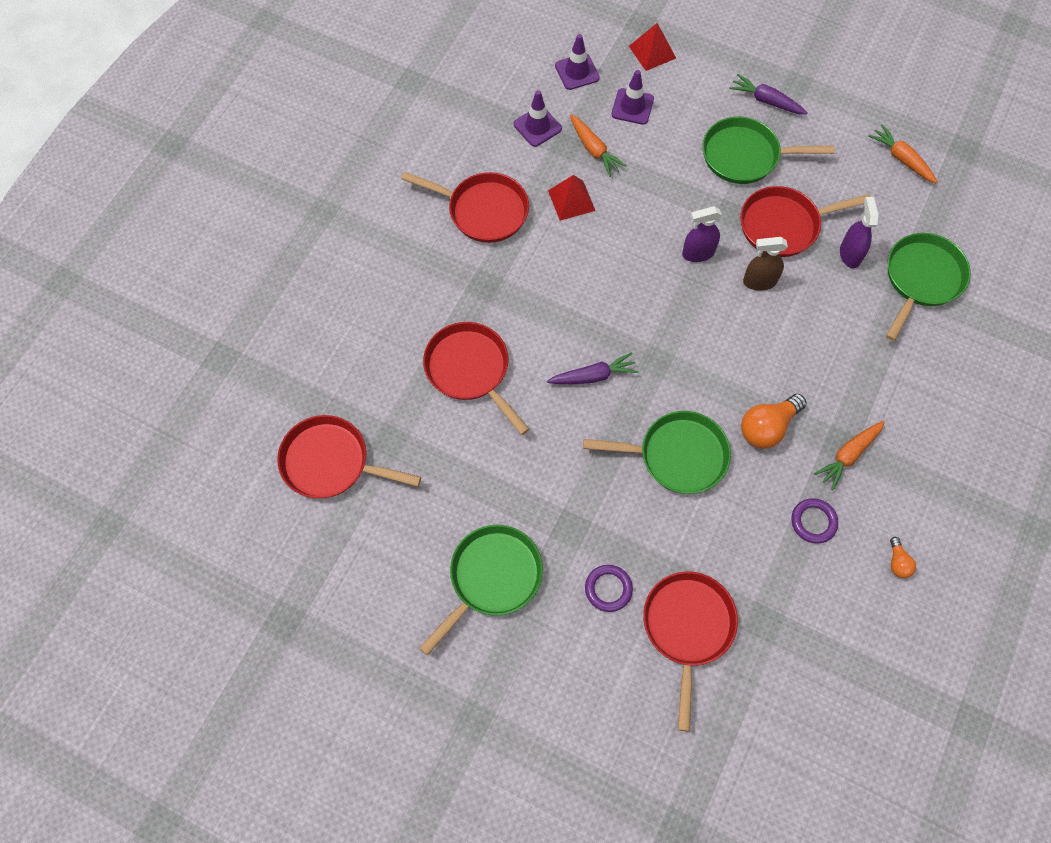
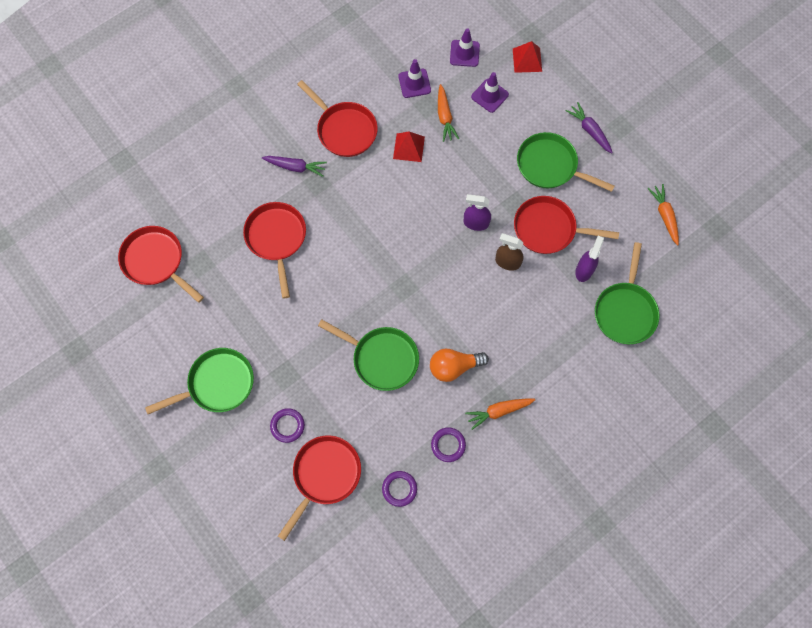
camera: 25 degrees right, 5 degrees up
purple carrot [547,352,639,384] -> purple carrot moved to [262,156,327,177]
green pan [886,233,971,341] -> green pan turned 135 degrees clockwise [595,242,660,344]
orange light bulb [890,537,916,578] -> none
none -> purple ring [382,471,417,507]

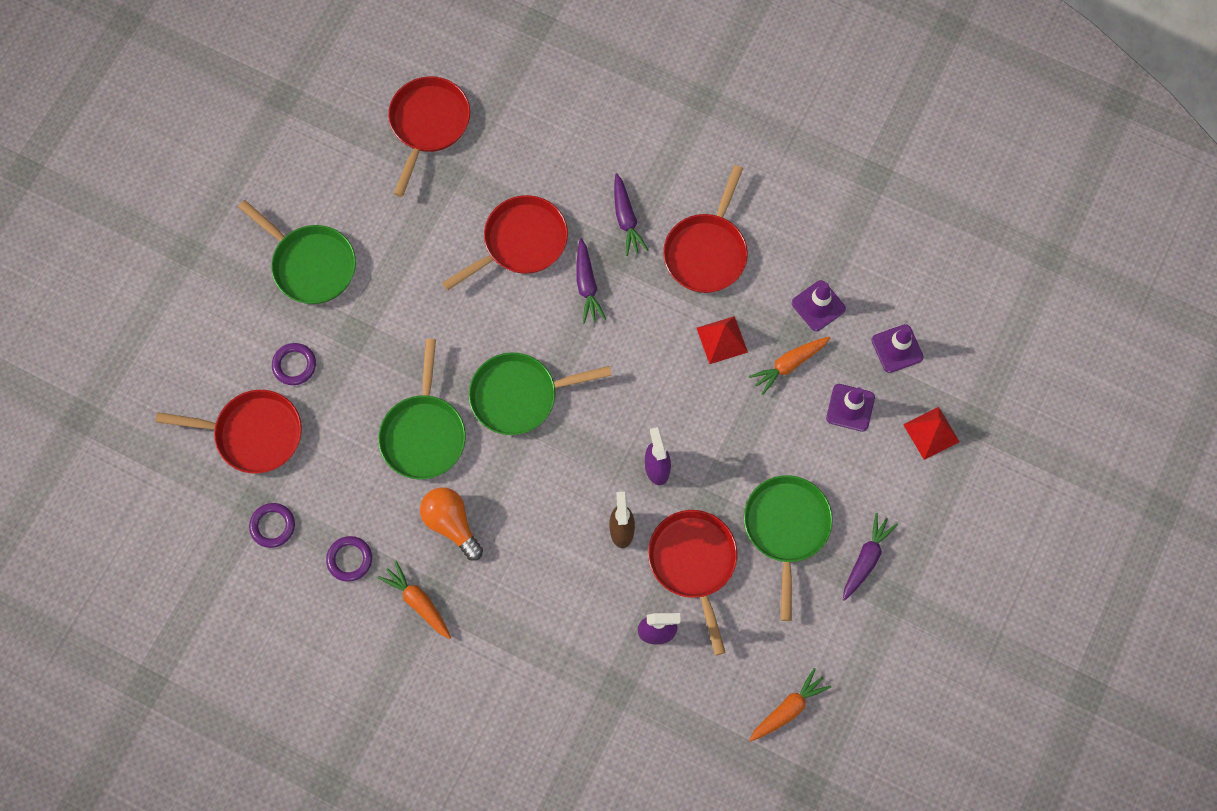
camera: 65 degrees right, 0 degrees up
green pan [595,242,660,344] -> green pan moved to [469,352,612,435]
none -> purple carrot [577,238,606,324]

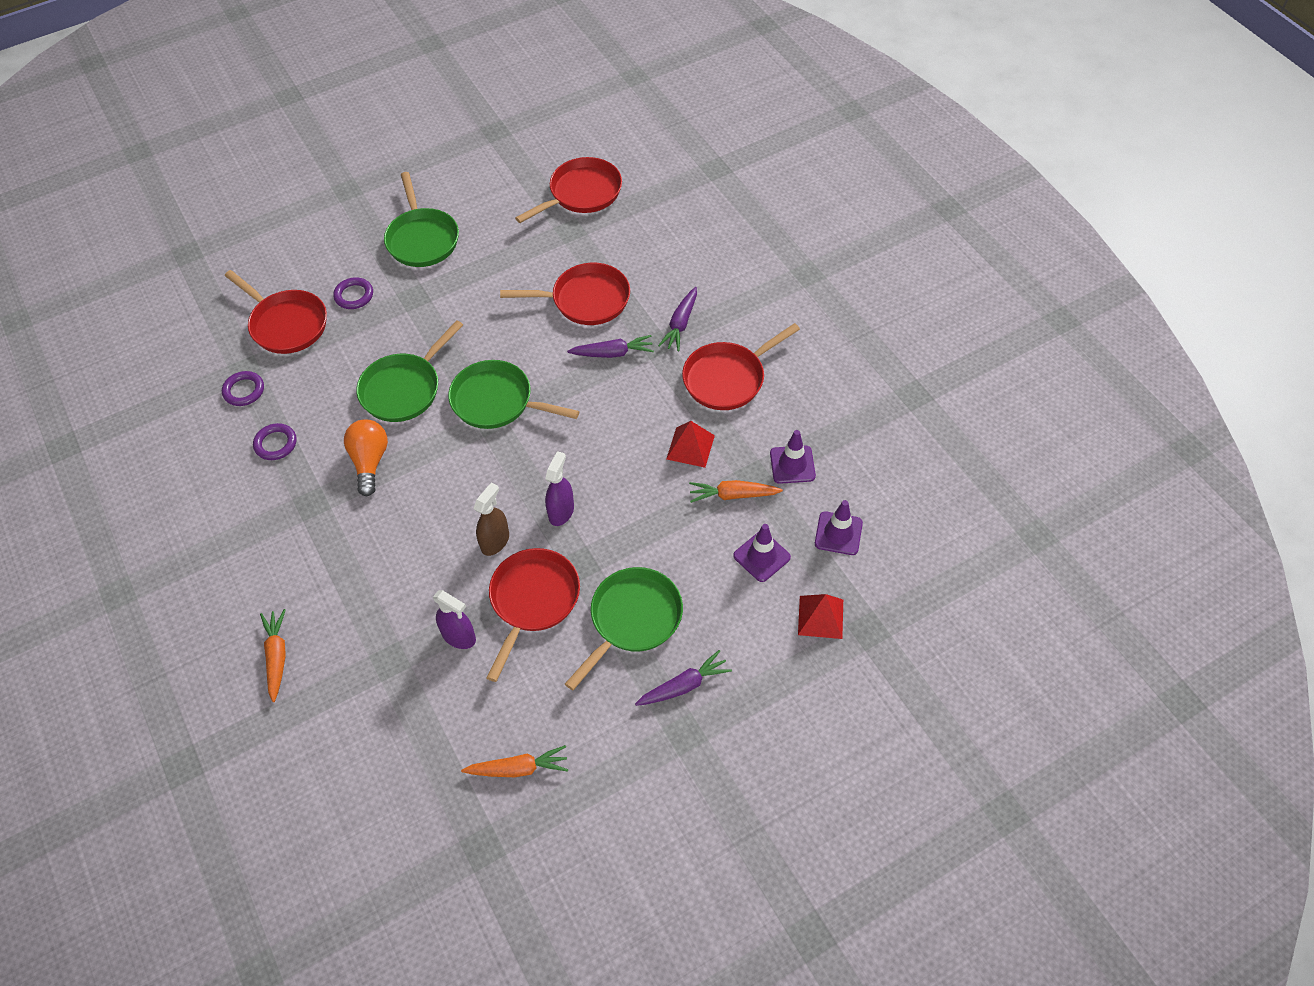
camera: 35 degrees right, 15 degrees down
orange carrot [378,561,451,639] -> orange carrot moved to [260,609,286,702]
purple carrot [577,238,606,324] -> purple carrot turned 120 degrees counterclockwise [567,335,654,358]

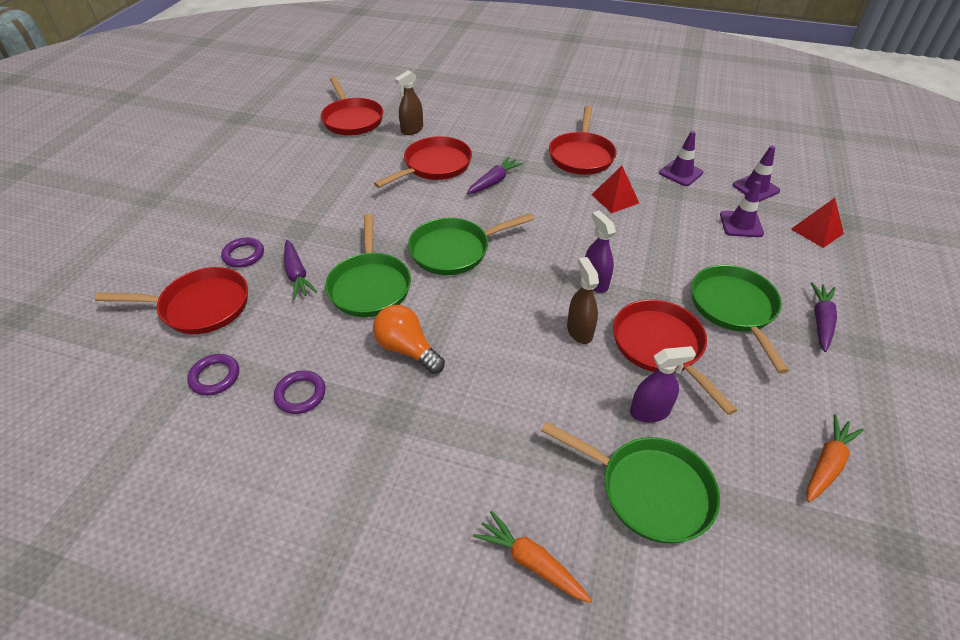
camera: 45 degrees left, 10 degrees down
green pan [384,172,459,267] -> green pan moved to [541,422,720,544]
red pan [515,157,622,223] -> red pan turned 150 degrees clockwise [321,77,383,135]
purple carrot [658,287,697,351] -> purple carrot moved to [284,240,317,299]
orange carrot [689,480,783,503] -> none
none -> brown spray bottle [395,70,423,135]

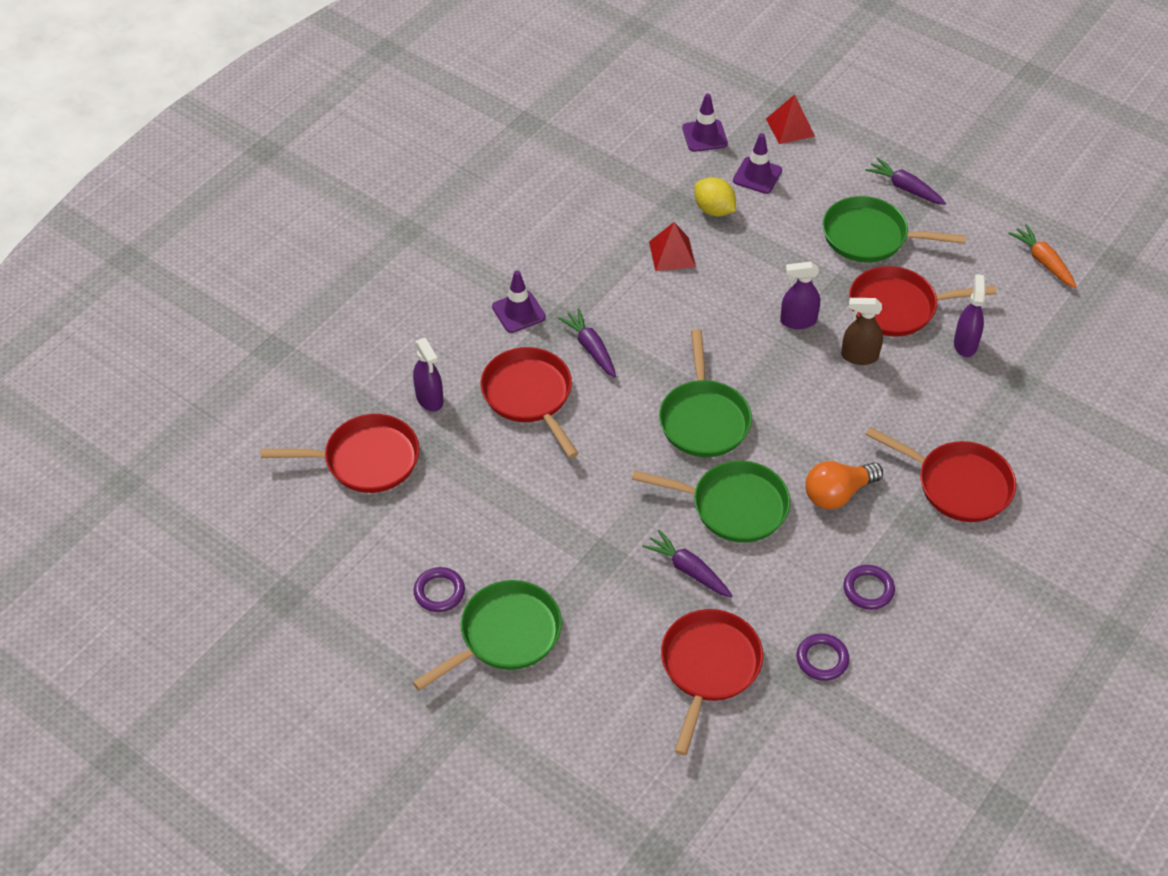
camera: 70 degrees left, 5 degrees up
purple ring [221,237,264,268] -> purple ring moved to [414,567,465,612]
purple carrot [284,240,317,299] -> purple carrot turned 135 degrees counterclockwise [642,530,732,598]
brown spray bottle [395,70,423,135] -> purple spray bottle [413,338,443,411]
orange carrot [473,511,592,603] -> none
green pan [541,422,720,544] -> green pan moved to [412,580,562,691]
red pan [549,106,617,175] -> red pan moved to [866,427,1016,522]
purple traffic cone [659,131,703,186] -> purple traffic cone moved to [492,270,546,333]
none -> yellow lemon [694,177,736,217]

